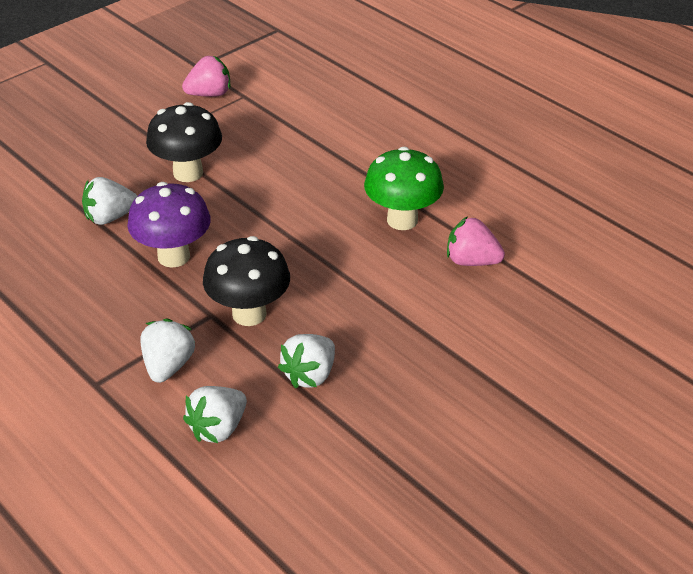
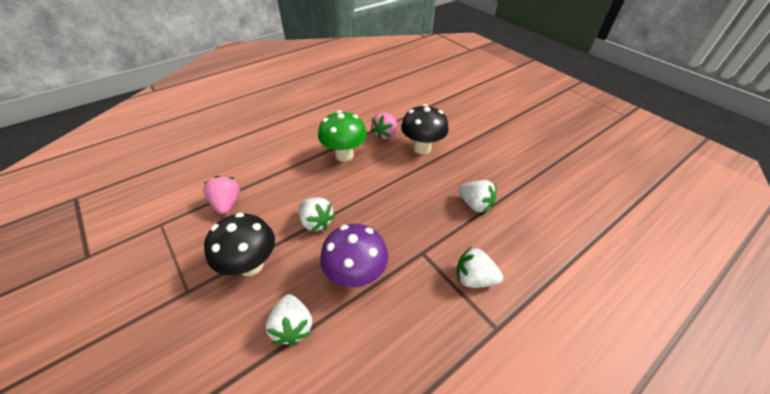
camera: 85 degrees left, 5 degrees up
pink strawberry [182,56,230,97] -> pink strawberry moved to [203,176,240,215]
white strawberry [183,386,247,443] -> white strawberry moved to [299,197,335,232]
black mushroom [203,236,290,326] -> black mushroom moved to [401,104,449,154]

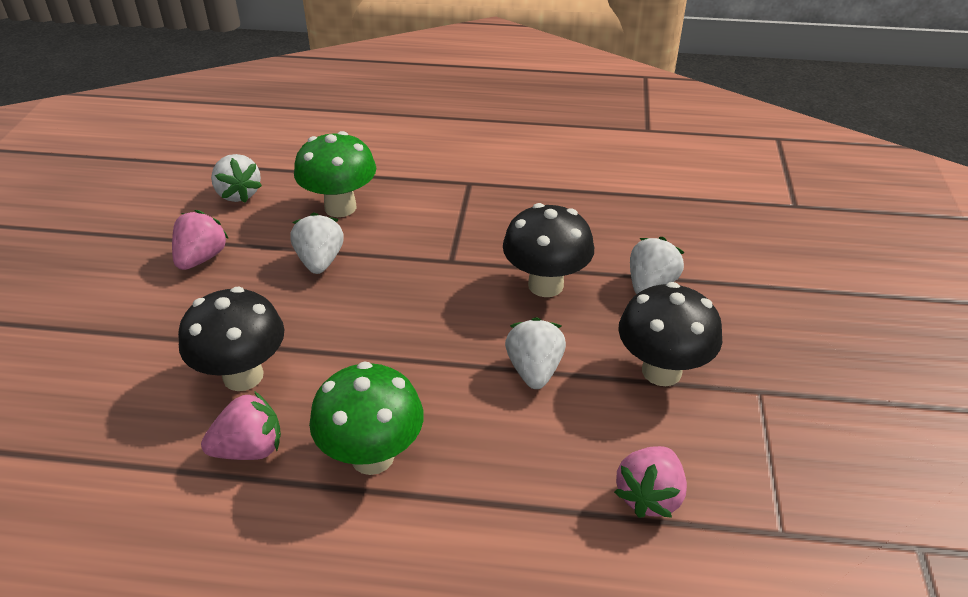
camera: 135 degrees left, 5 degrees down
purple mushroom [320,224,388,287] -> black mushroom [503,203,594,297]
white strawberry [456,246,503,288] -> white strawberry moved to [211,154,262,203]
none -> pink strawberry [172,210,229,270]
none -> green mushroom [294,131,376,217]

